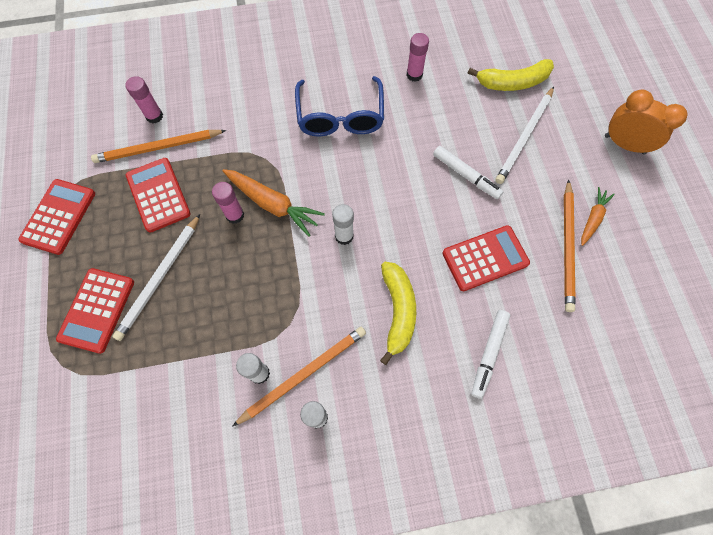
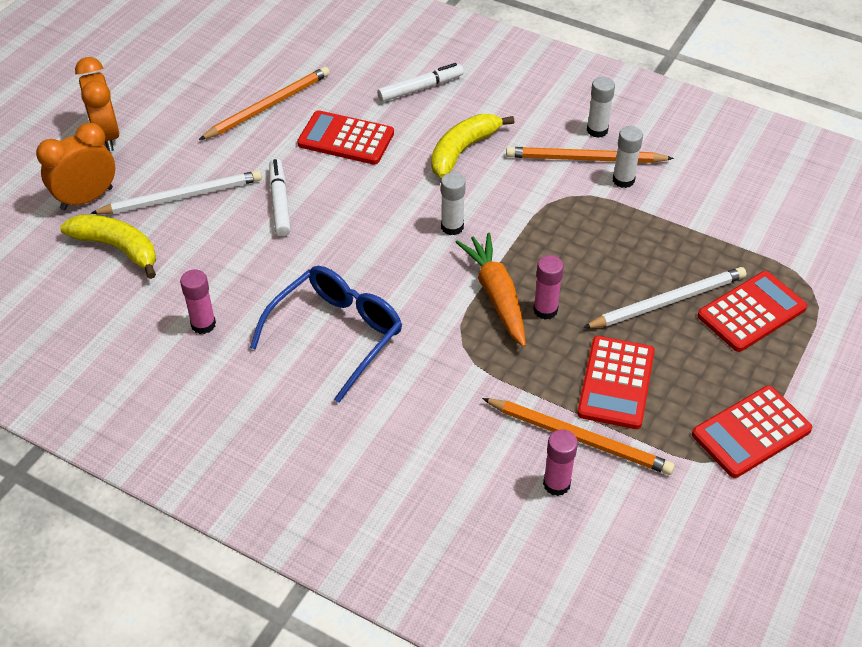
camera: 140 degrees left, 20 degrees down
orange carrot [581,187,615,246] -> none
none -> orange clock [36,123,115,210]

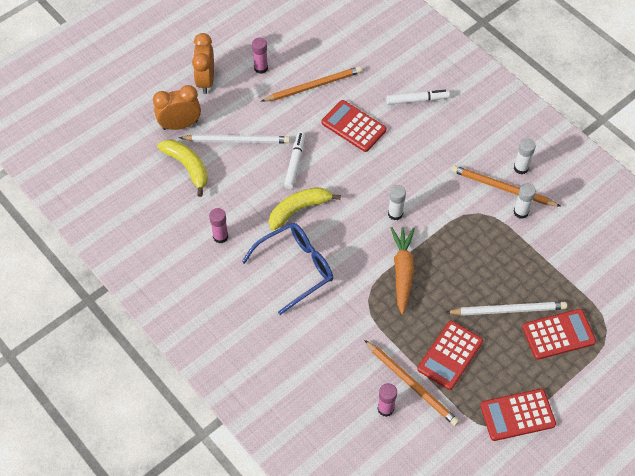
camera: 20 degrees right, 10 degrees up
yellow banana [431,114,514,178] -> yellow banana moved to [269,187,341,231]
pink glue stick [533,255,564,320] -> pink glue stick moved to [252,38,268,74]

